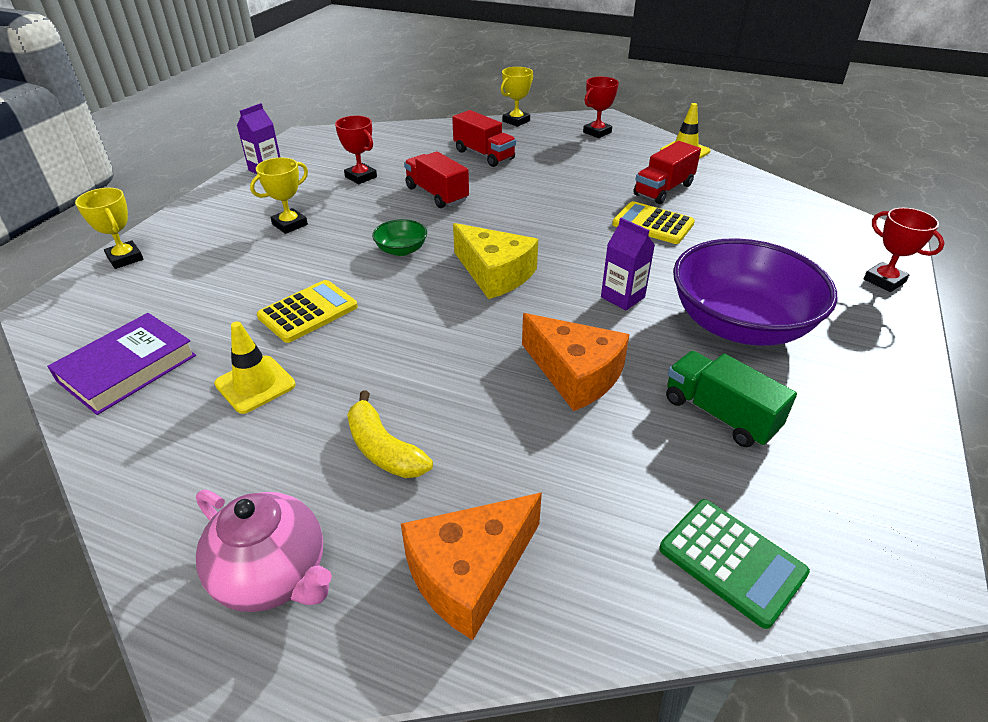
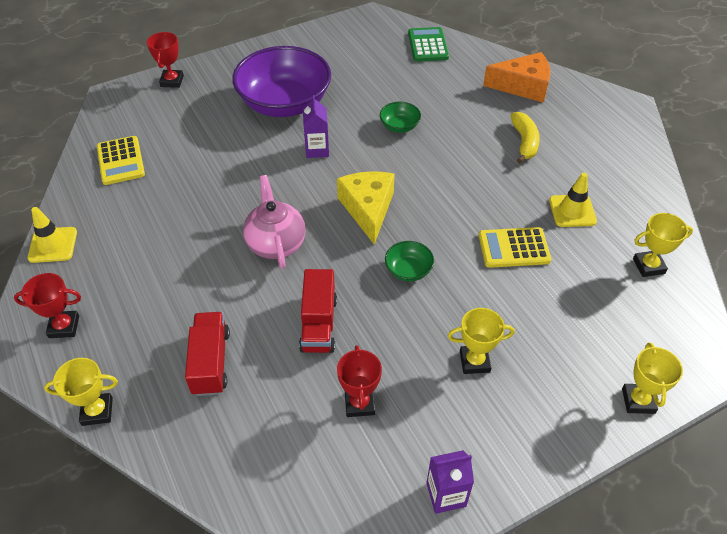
camera: 140 degrees left, 10 degrees up
purple book [47,313,196,415] -> yellow trophy [633,213,693,277]
pink teapot [196,490,332,612] -> pink teapot moved to [243,175,306,269]
orange cheese [522,313,630,411] -> green bowl [380,102,421,133]
yellow calculator [612,201,695,244] -> yellow calculator moved to [97,136,145,185]
red truck [633,141,701,204] -> none
green truck [666,351,797,447] -> none

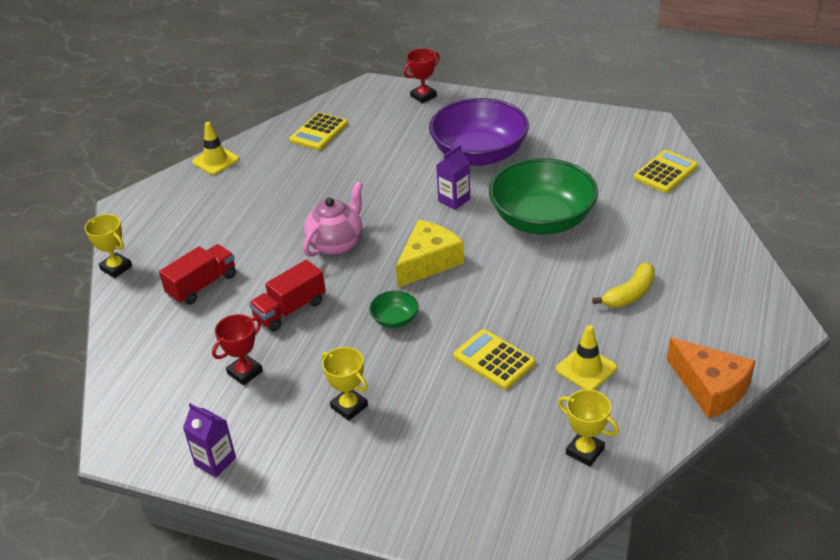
camera: 50 degrees right, 10 degrees down
red trophy [14,273,81,338] -> none
green bowl [380,102,421,133] -> green bowl [489,158,598,235], size x2.40
green calculator [408,27,449,62] -> yellow calculator [634,150,698,193]
orange cheese [483,52,550,102] -> orange cheese moved to [667,337,756,419]
yellow trophy [622,342,683,414] -> none

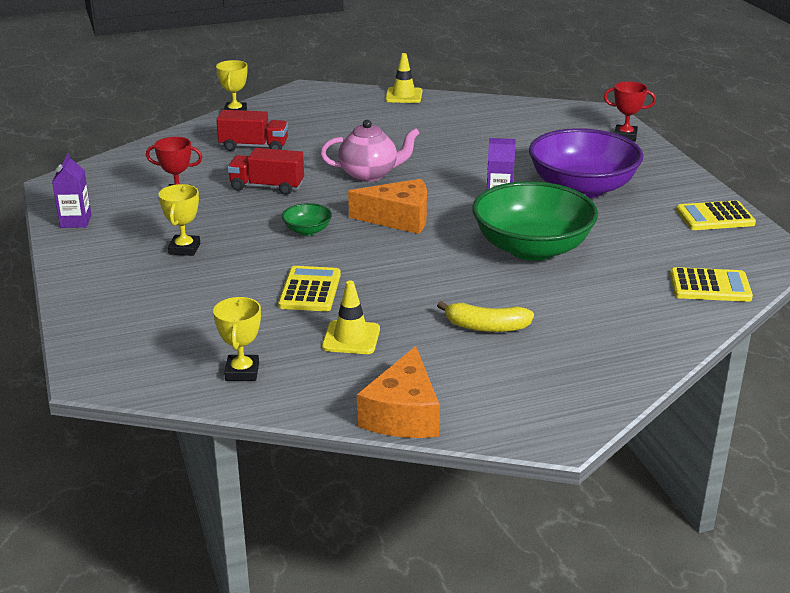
camera: 50 degrees right, 10 degrees down
yellow calculator [289,112,348,150] -> yellow calculator moved to [676,200,756,230]
yellow cheese [396,220,464,287] -> orange cheese [348,179,427,234]

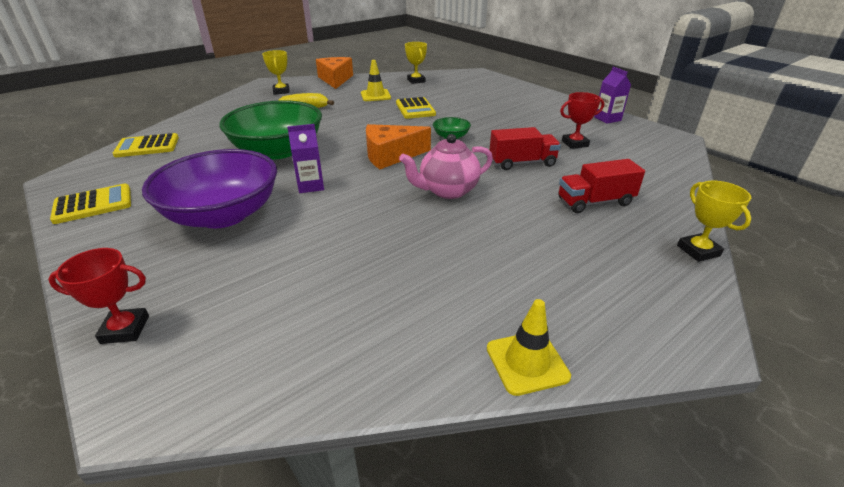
camera: 160 degrees right, 5 degrees up
yellow trophy [159,184,200,256] -> yellow trophy moved to [262,50,289,94]

